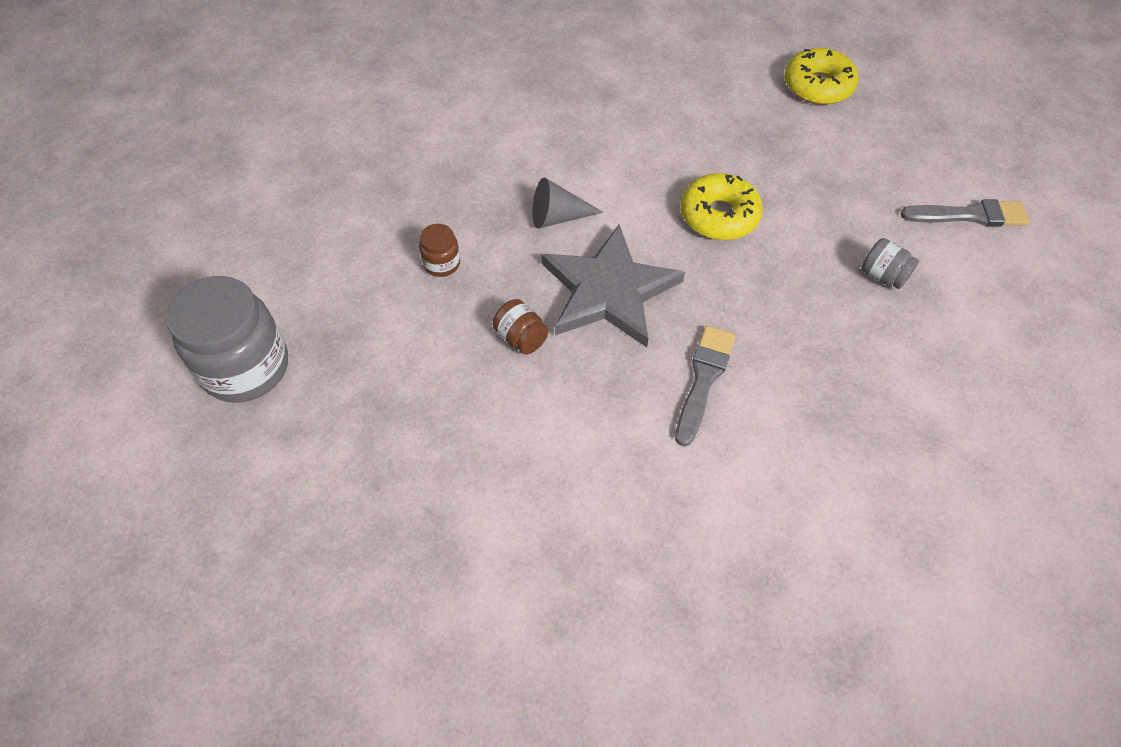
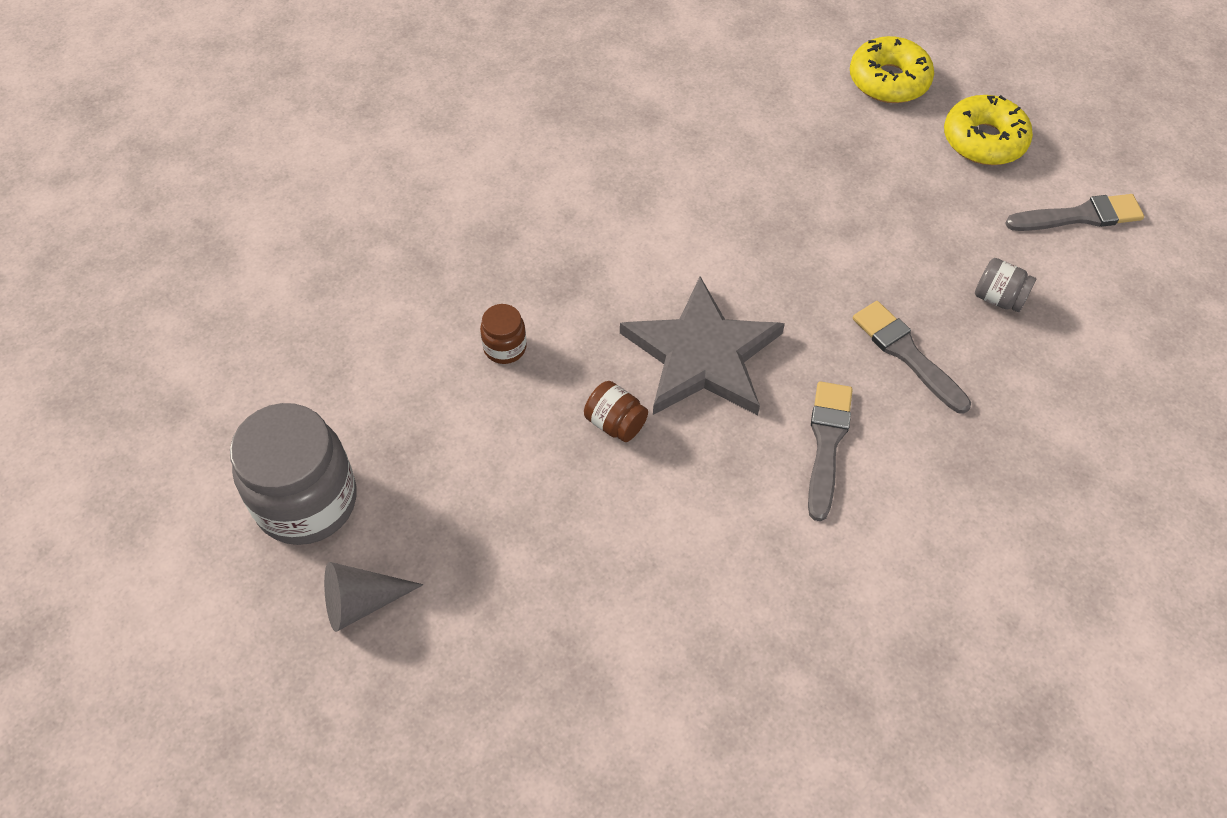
camera: 10 degrees left, 0 degrees up
grey cone [532,178,603,229] -> grey cone moved to [324,562,423,632]
yellow donut [681,173,763,240] -> yellow donut moved to [944,95,1033,165]
none -> grey brush [853,301,971,414]

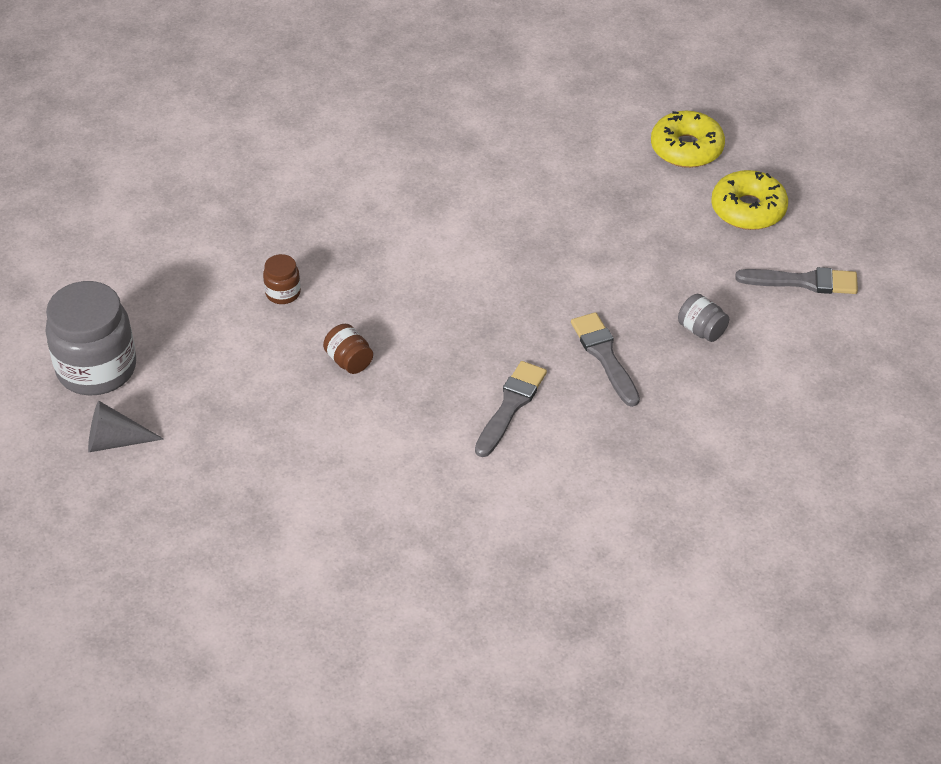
camera: 15 degrees right, 10 degrees down
grey star [620,277,785,415] -> none

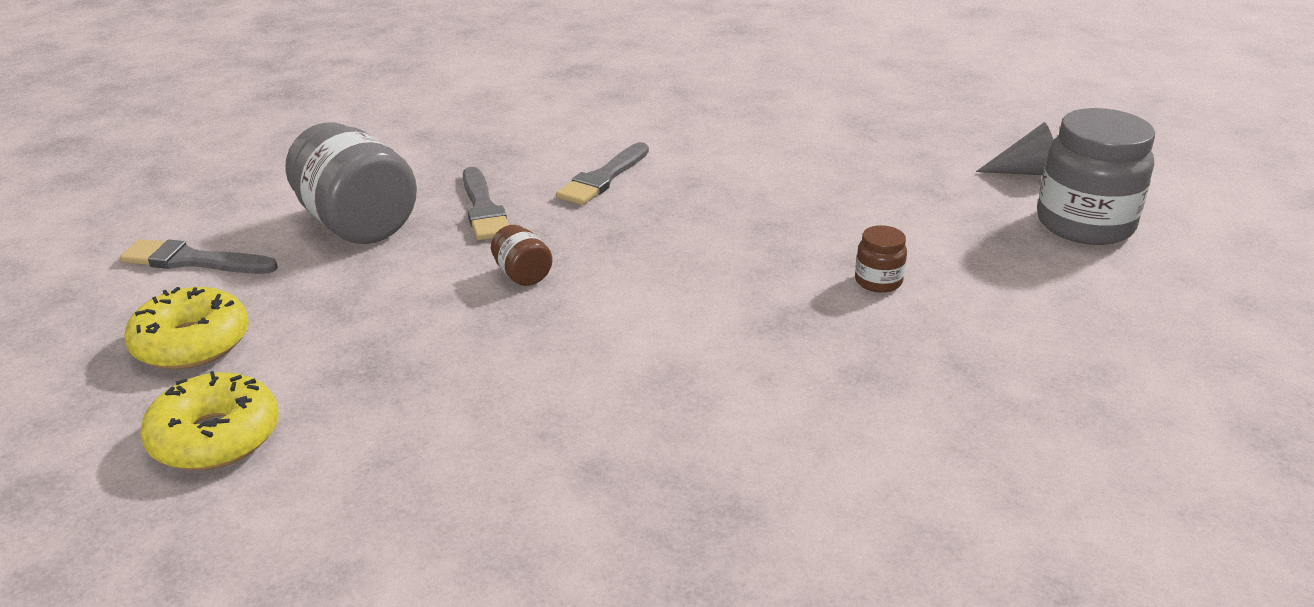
camera: 175 degrees left, 15 degrees down
brown jar [323,324,373,374] -> brown jar moved to [491,225,552,286]
grey jar [678,294,729,342] -> grey jar [285,122,417,244], size x2.19

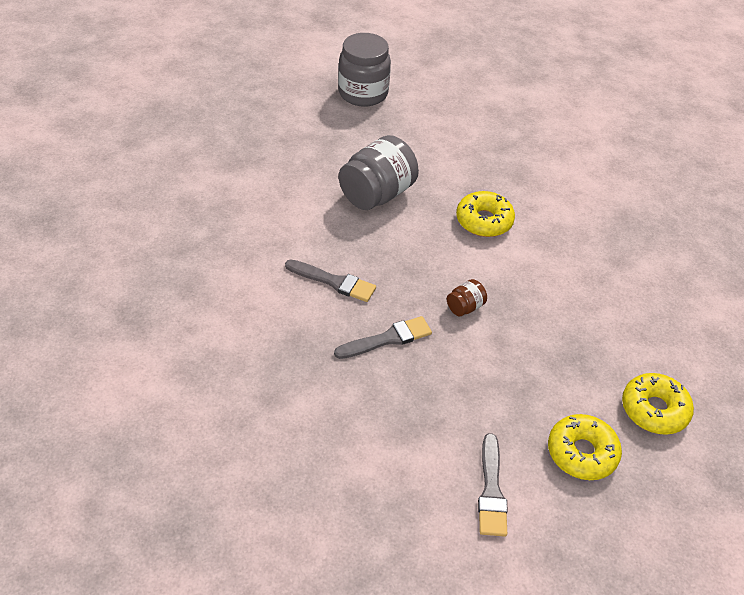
camera: 100 degrees left, 15 degrees up
grey jar [285,122,417,244] -> grey jar moved to [339,135,419,210]
brown jar [855,225,907,293] -> none
grey cone [976,122,1053,175] -> none
none -> yellow donut [456,191,515,237]

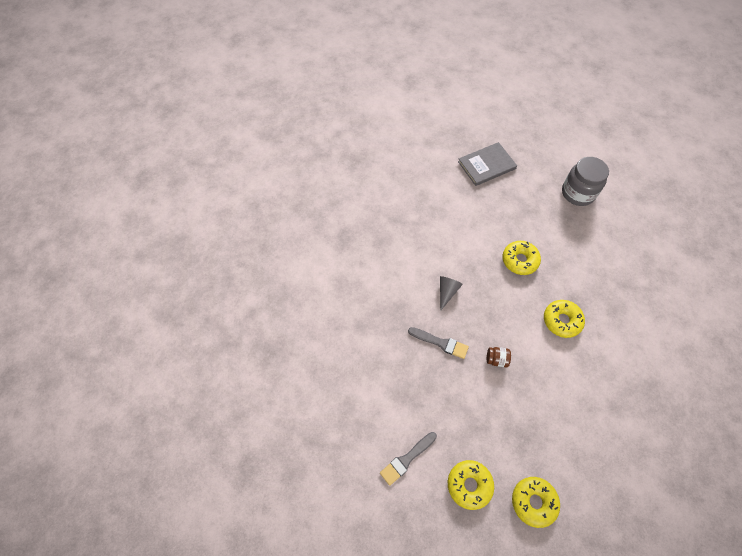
camera: 50 degrees right, 15 degrees up
grey brush [285,259,376,302] -> grey cone [440,276,463,311]
grey jar [339,135,419,210] -> yellow donut [502,241,541,275]
none -> grey book [458,142,517,186]

